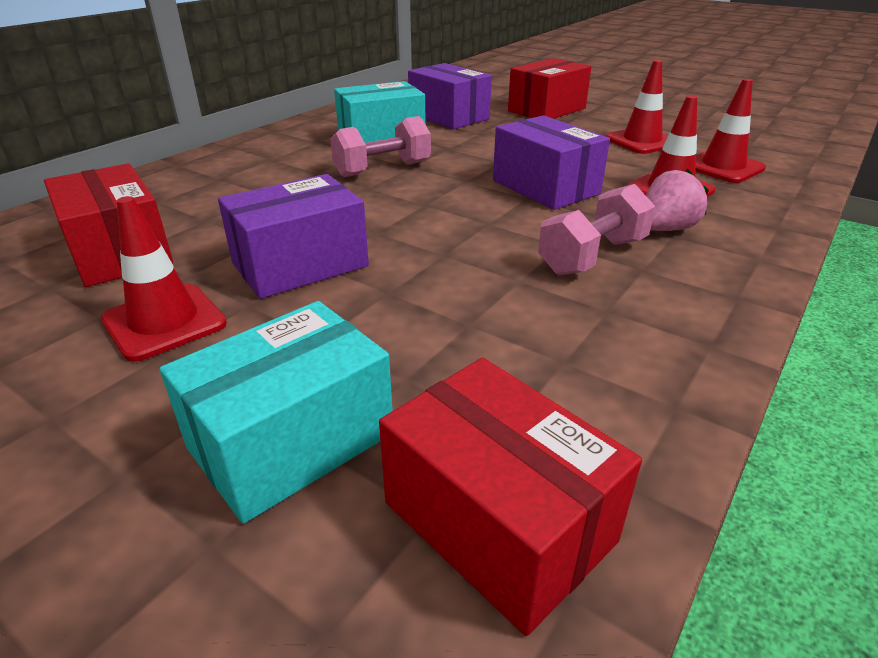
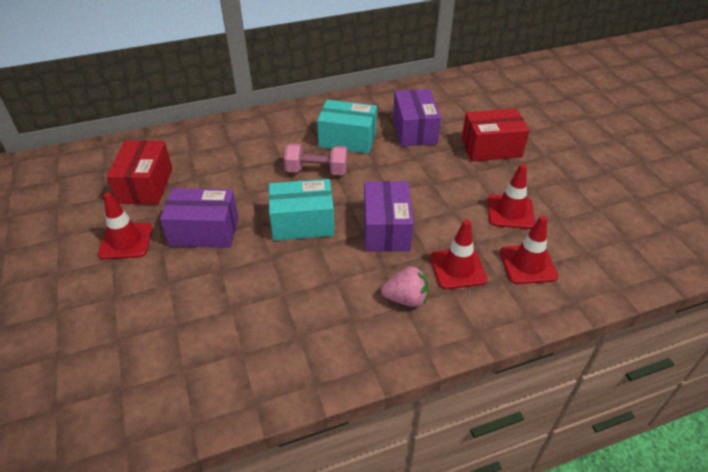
camera: 35 degrees right, 10 degrees up
turquoise box [160,301,393,524] -> turquoise box moved to [269,179,335,241]
red box [379,358,642,636] -> none
pink dumbbell [538,184,656,276] -> none

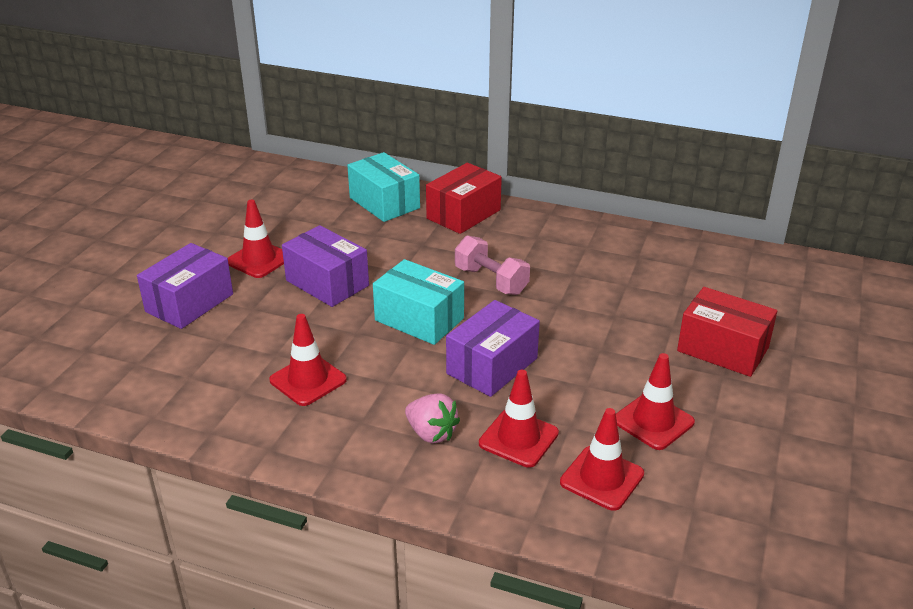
camera: 40 degrees right, 10 degrees down
red box [106,140,172,204] -> red box moved to [426,163,502,234]
turquoise box [317,100,377,154] -> turquoise box moved to [347,152,420,222]
purple box [393,89,441,146] -> purple box moved to [137,243,233,329]
none -> red traffic cone [269,314,347,406]

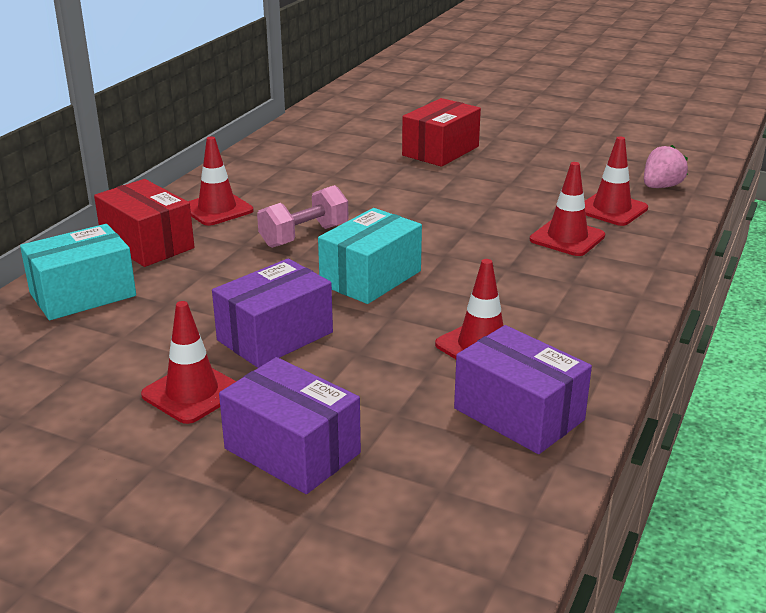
camera: 85 degrees left, 5 degrees down
pink strawberry [405,393,460,444] -> pink strawberry moved to [644,145,688,188]
purple box [446,300,540,397] -> purple box moved to [454,325,592,454]
red traffic cone [616,353,695,450] -> red traffic cone moved to [188,137,253,226]

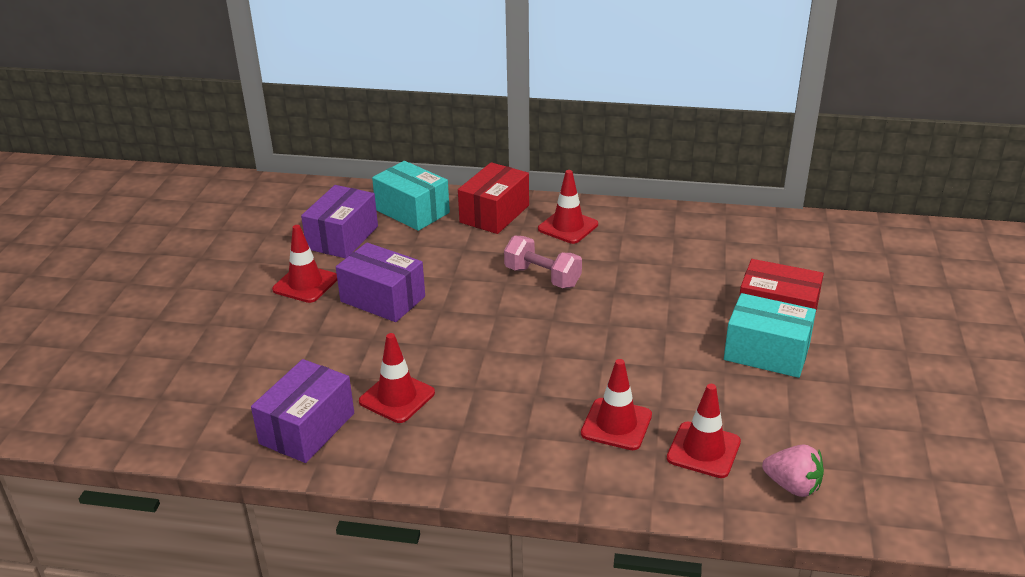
camera: 75 degrees right, 5 degrees up
purple box [219,357,361,494] -> purple box moved to [301,185,378,258]
turquoise box [318,208,422,304] -> turquoise box moved to [724,293,816,378]

